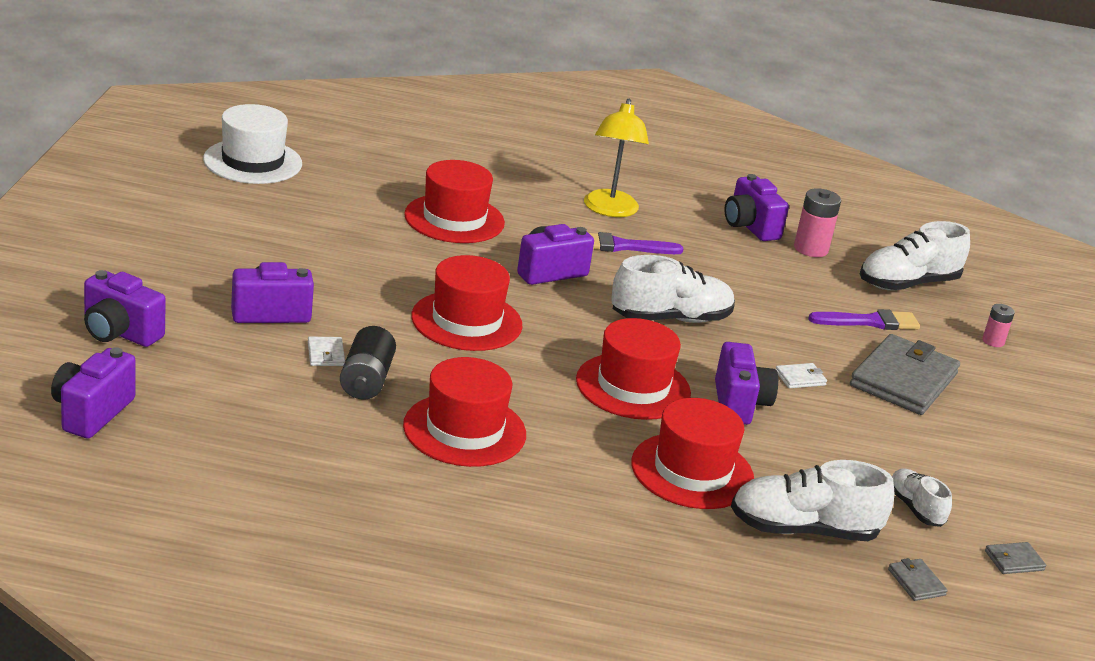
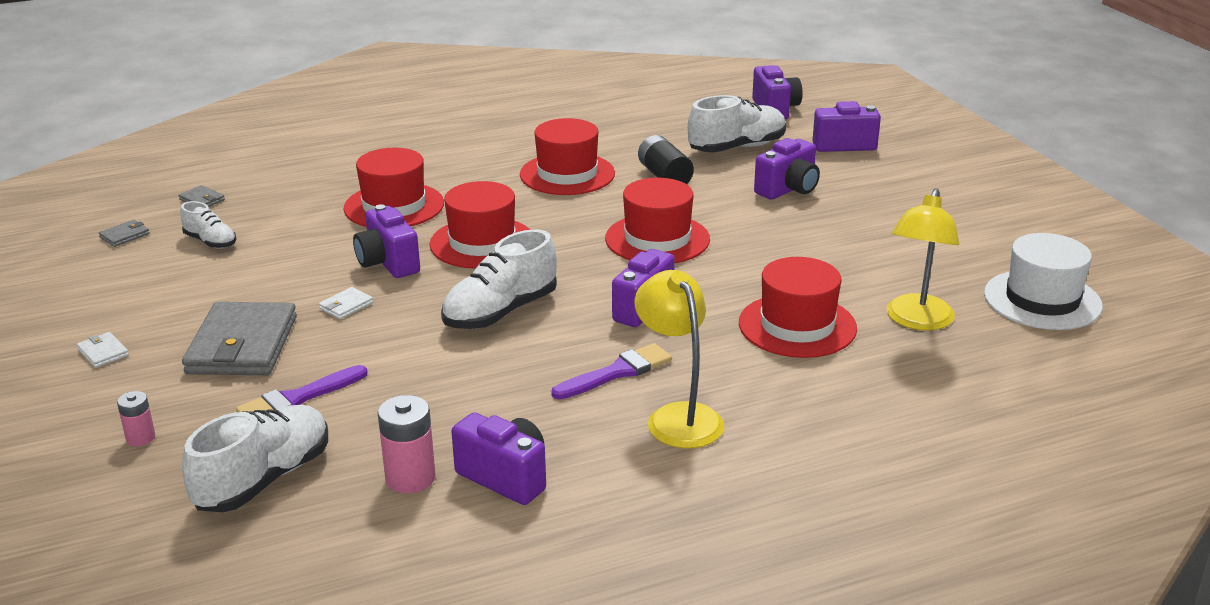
camera: 155 degrees right, 0 degrees up
white wallet [308,336,345,366] -> white wallet moved to [77,332,129,368]
white shoe [731,460,894,541] -> white shoe moved to [688,95,786,152]
none -> yellow lamp [886,188,959,331]

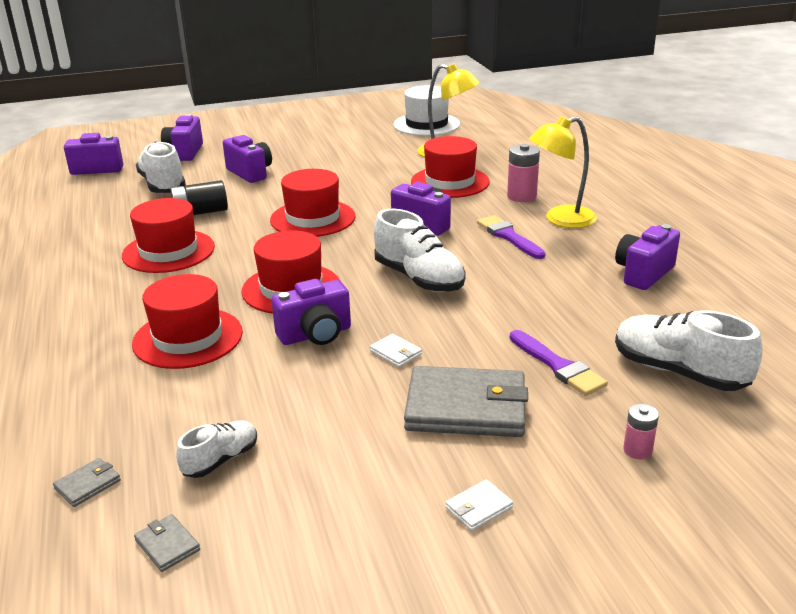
camera: 85 degrees left, 0 degrees up
pink battery [378,395,436,493] -> pink battery moved to [507,144,540,202]

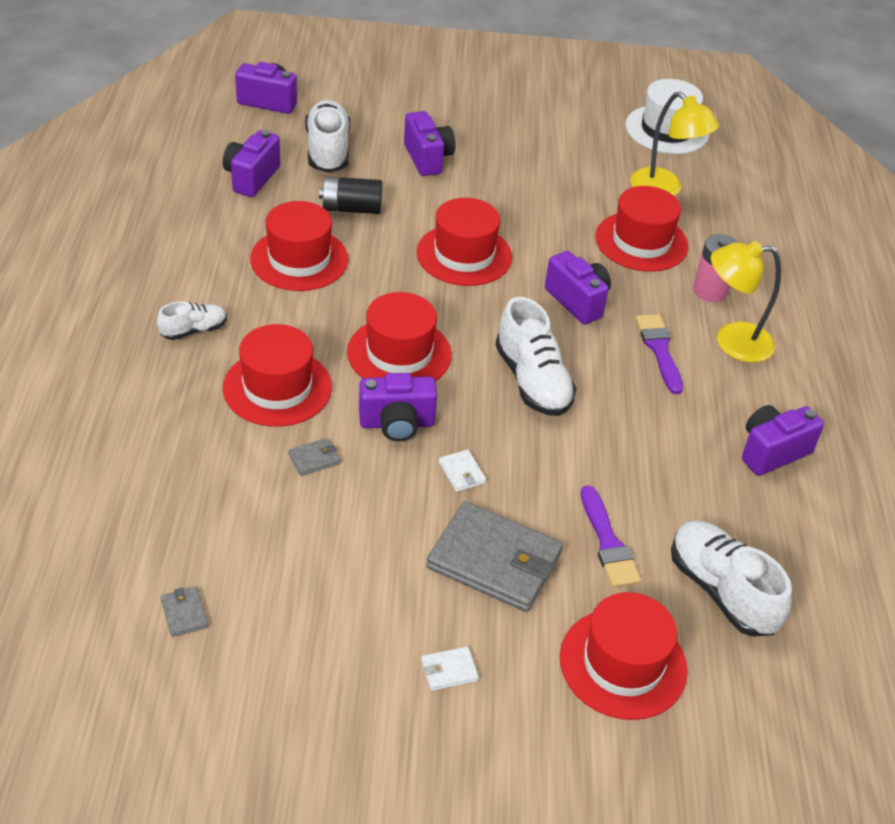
camera: 15 degrees right, 15 degrees up
grey wallet [53,458,121,507] -> grey wallet moved to [288,438,340,476]
purple camera [161,114,203,161] -> purple camera moved to [223,130,280,197]
white shoe [176,420,257,478] -> white shoe moved to [157,301,227,340]
pink battery [623,404,659,459] -> red hat [560,592,688,720]

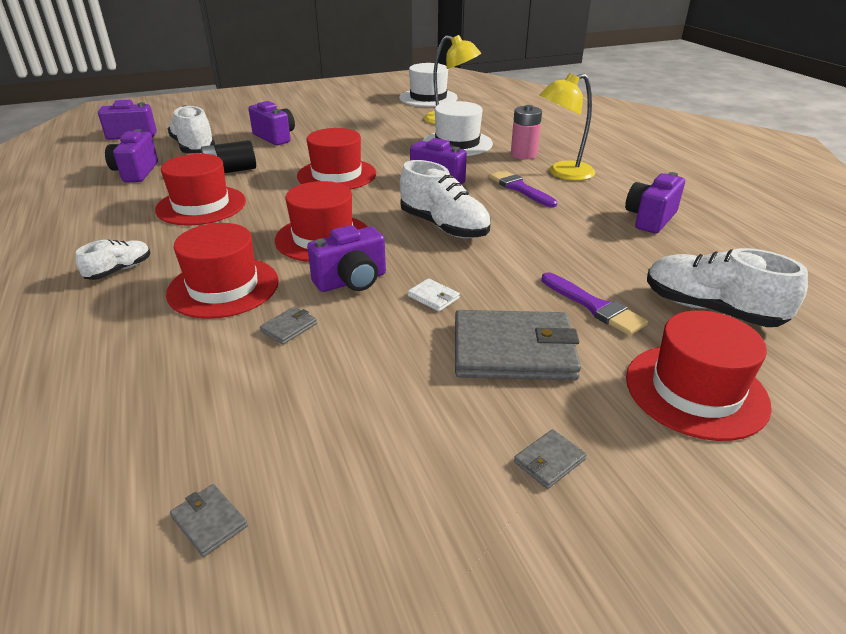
camera: 20 degrees left, 10 degrees down
white wallet [421,647,479,691] -> grey wallet [514,429,587,489]
red hat [595,186,688,272] -> white hat [423,101,493,156]

